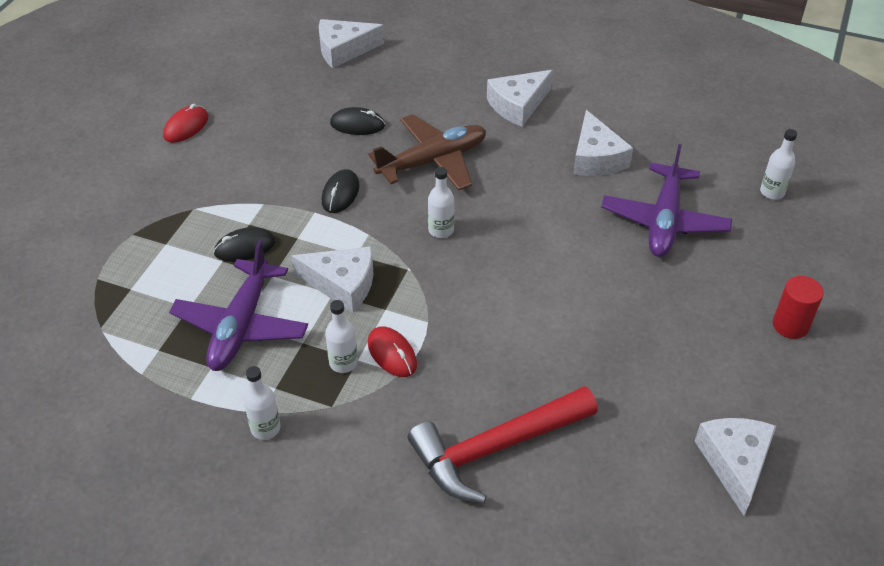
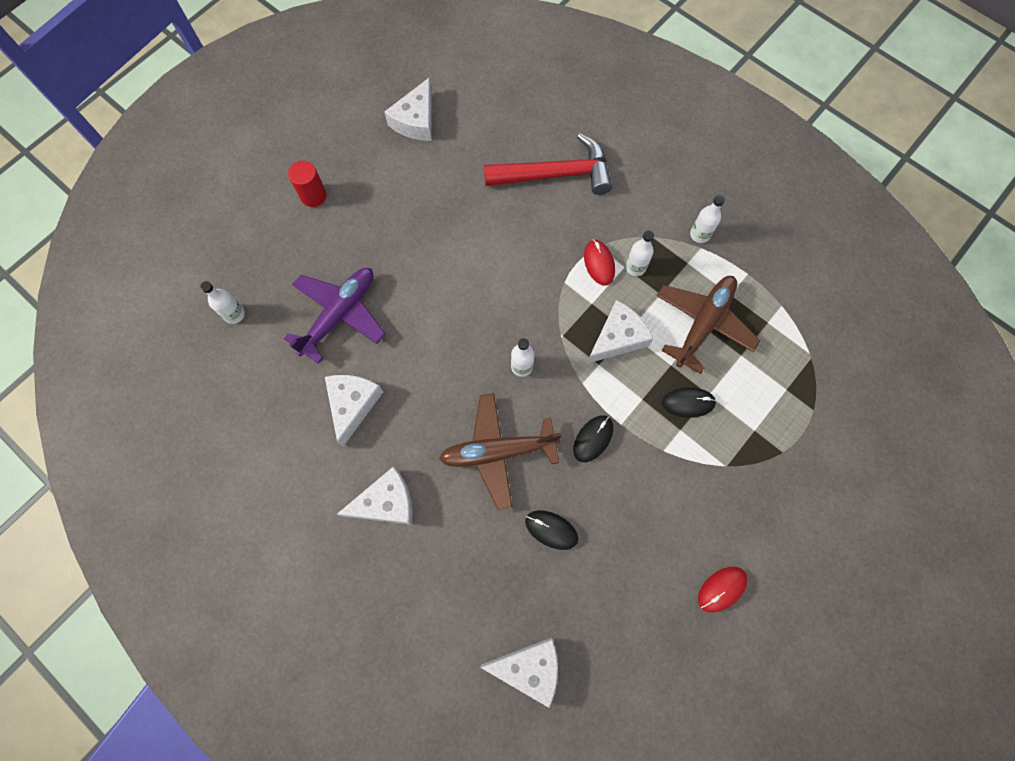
camera: 160 degrees left, 25 degrees up
purple plane [169,240,308,371] -> brown plane [657,276,760,374]
white cheese [291,246,373,312] -> white cheese turned 105 degrees clockwise [587,300,654,364]

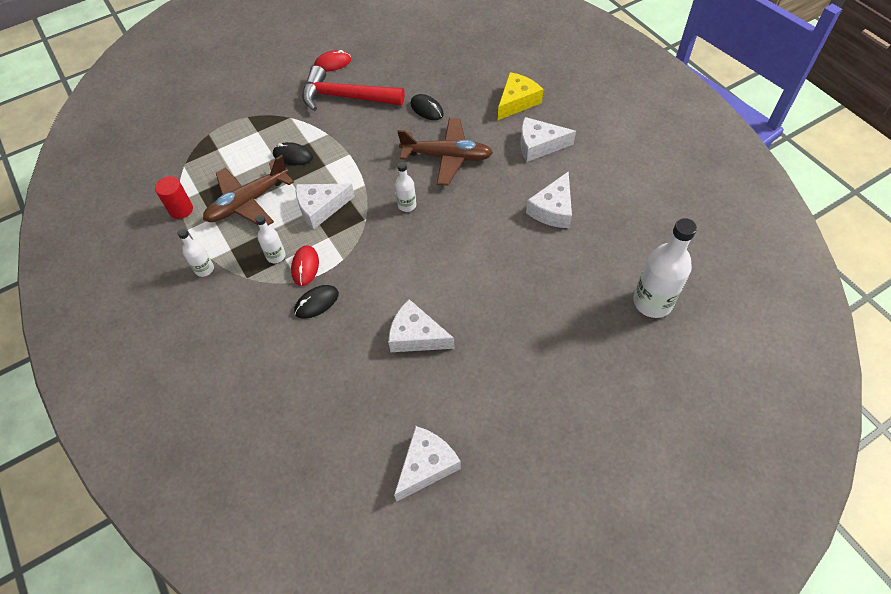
camera: 160 degrees left, 15 degrees down
white bottle [200,281,245,324] -> white bottle [633,218,697,318], size x1.90
purple plane [284,268,386,364] -> none
red cylinder [288,161,327,207] -> red cylinder moved to [155,176,193,219]
white cheese [480,638,558,708] -> white cheese moved to [388,299,455,352]
red hammer [484,134,612,195] -> red hammer moved to [302,66,405,111]
black mouse [573,415,613,462] -> black mouse moved to [294,285,339,319]
none -> yellow cheese [498,72,544,120]

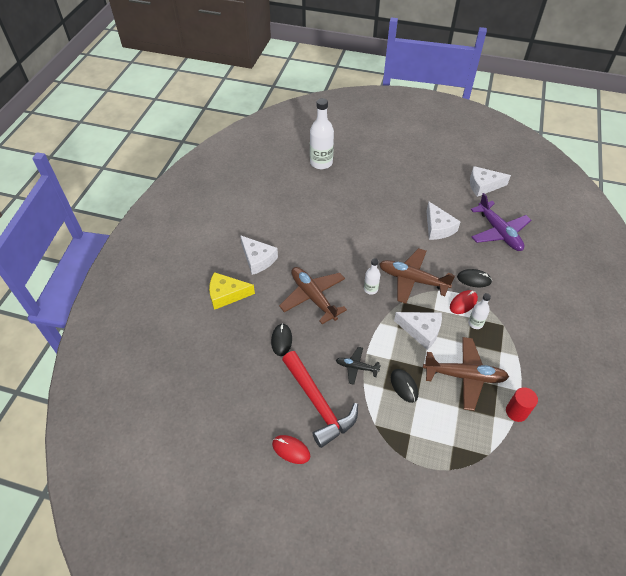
camera: 135 degrees left, 5 degrees down
white bottle [178,228,214,277] -> none
white cheese [526,171,572,228] -> none
none -> black plane [336,347,381,385]
none -> brown plane [379,248,455,304]
none -> purple plane [471,193,531,251]

